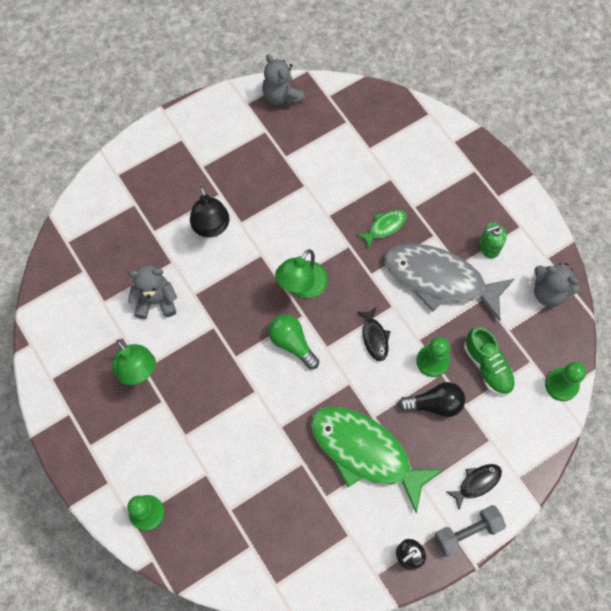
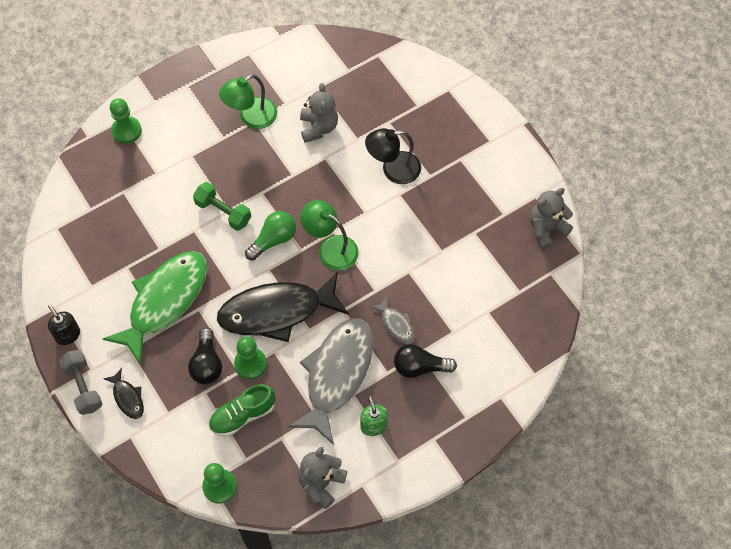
camera: 90 degrees right, 5 degrees down
green fish [357,210,407,249] -> grey fish [370,297,415,344]
black fish [357,308,390,361] -> black fish [217,272,349,342], size x2.33
none -> green dumbbell [193,182,251,231]
none -> black light bulb [394,344,457,378]

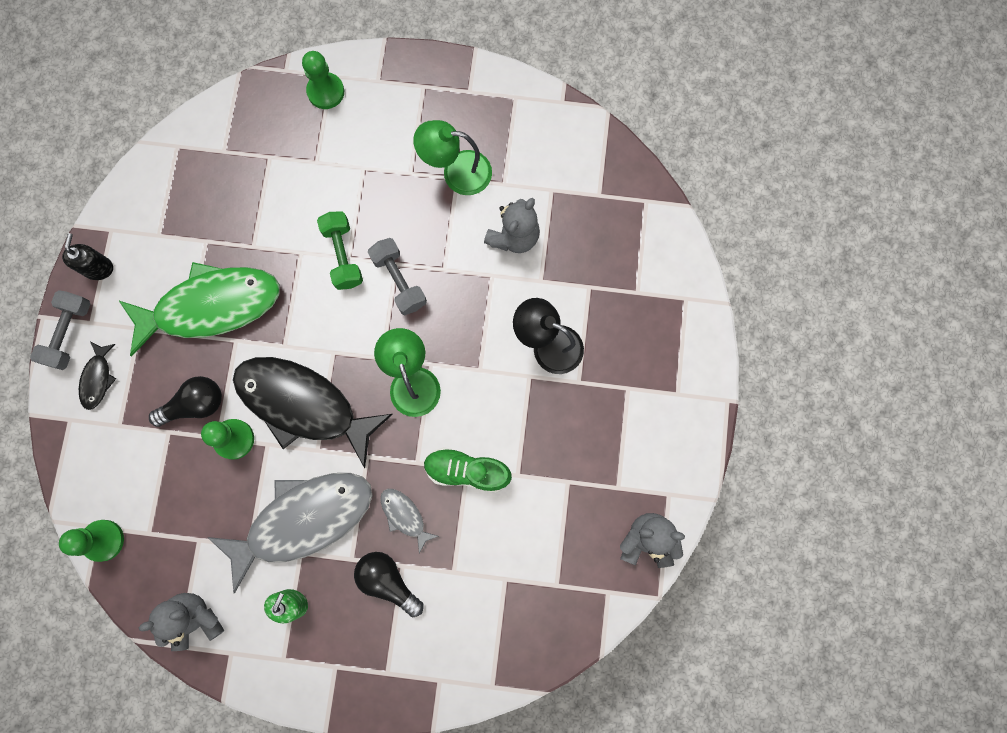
camera: 40 degrees right, 15 degrees up
black light bulb [188,327,222,385] -> black light bulb turned 150 degrees counterclockwise [149,376,222,427]
green shoe [209,384,275,437] -> green shoe moved to [424,447,512,493]
green light bulb [245,211,296,261] -> none
grey fish [370,297,415,344] -> grey fish turned 135 degrees clockwise [380,489,439,553]
none -> grey dumbbell [368,238,427,315]

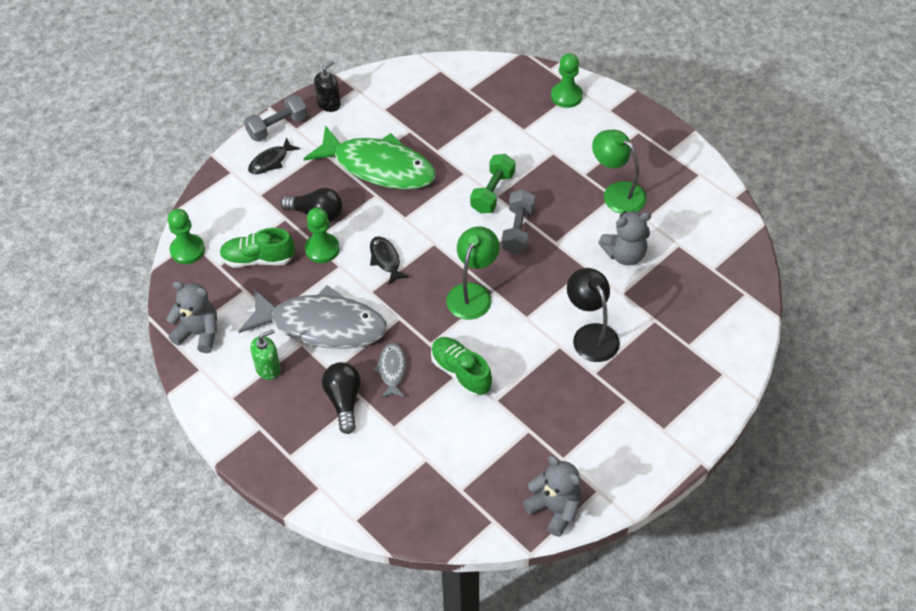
camera: 40 degrees right, 25 degrees down
black fish [233,357,393,468] -> black fish [370,236,409,285], size x0.43
none -> green shoe [220,228,295,268]

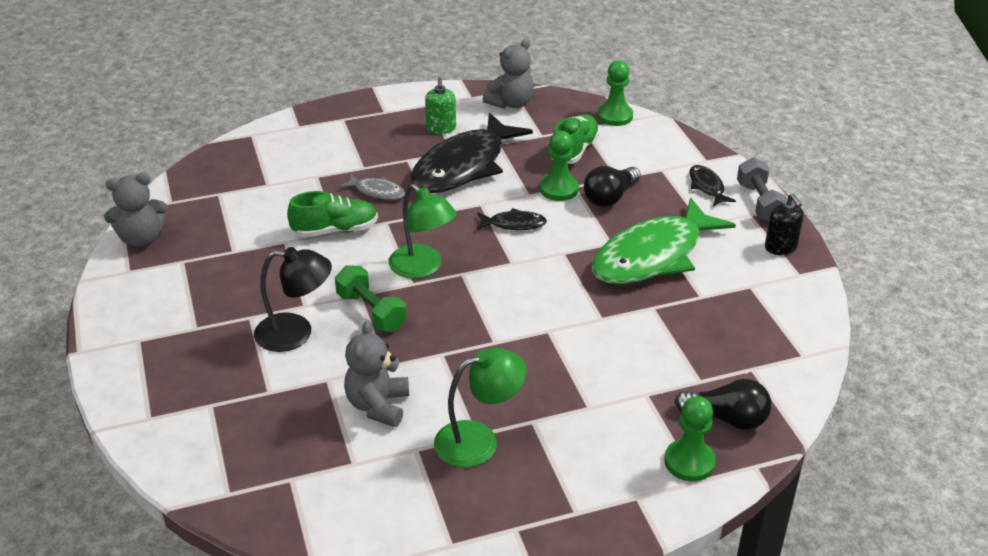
camera: 115 degrees right, 15 degrees down
grey fish [238,285,387,349] -> black fish [410,113,533,193]
black light bulb [322,362,361,434] -> black light bulb moved to [674,379,771,429]
green dumbbell [470,154,516,213] -> green dumbbell moved to [335,265,407,331]
grey dumbbell [502,189,535,254] -> none

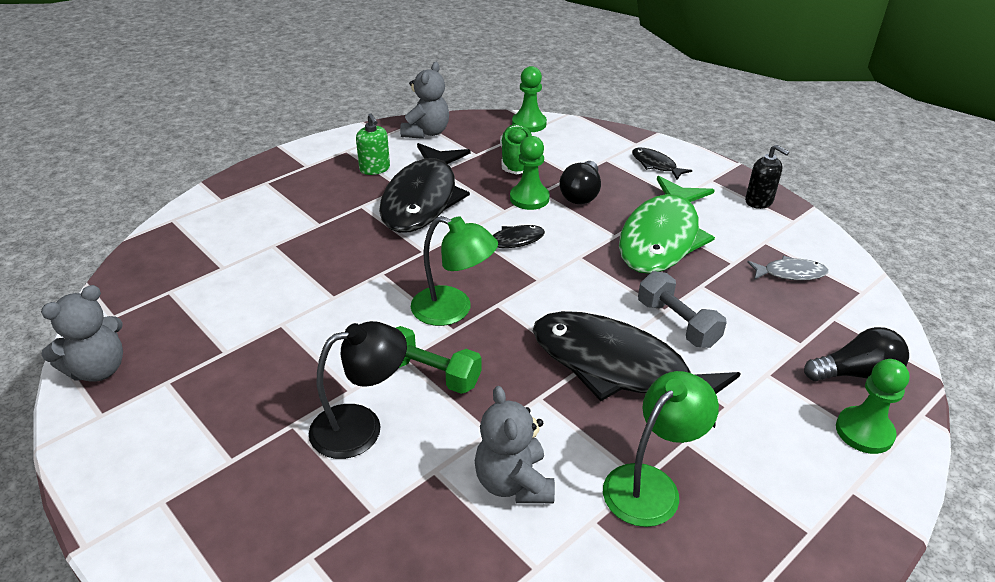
camera: 25 degrees left, 0 degrees up
green shoe [287,191,378,237] -> none
grey fish [339,173,405,200] -> grey fish moved to [747,256,828,281]
grey dumbbell [737,157,788,222] -> grey dumbbell moved to [638,271,727,348]
none -> black fish [533,311,741,428]

